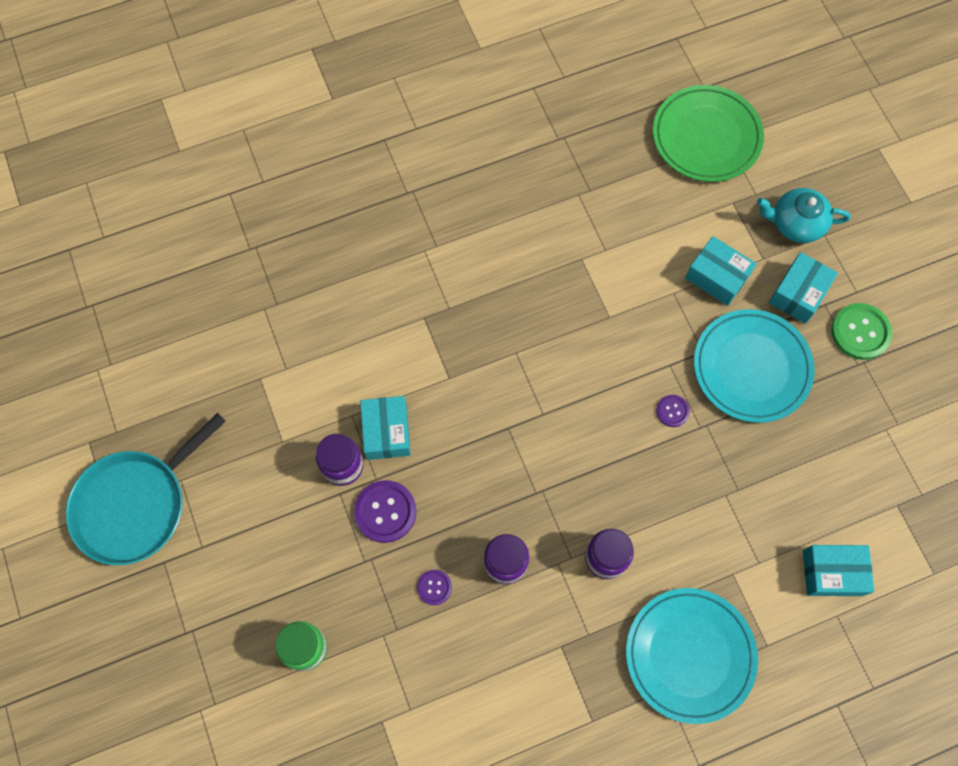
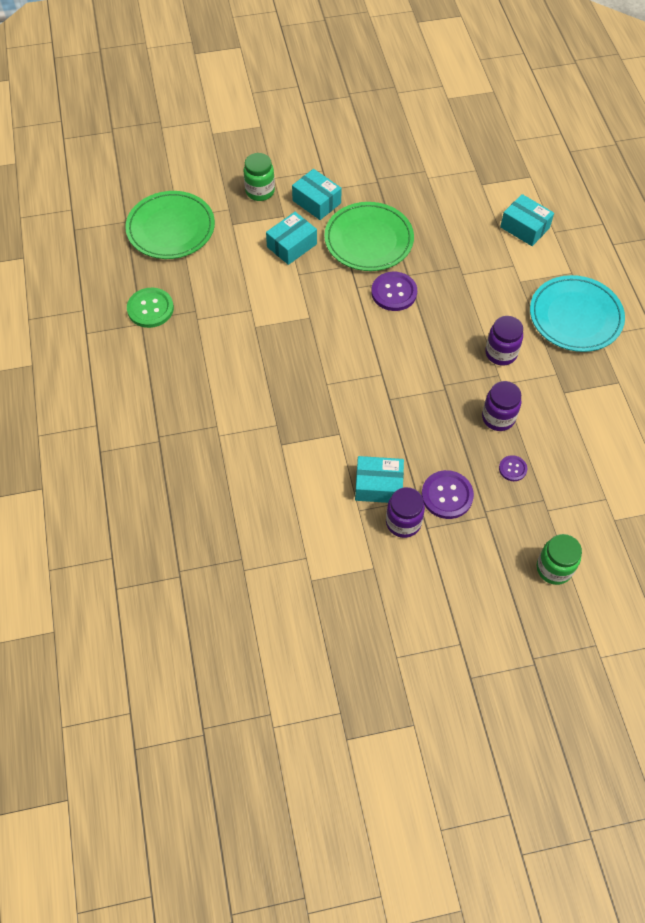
camera: 80 degrees left, 10 degrees down
turquoise pan [66,413,226,565] -> none
purple button [656,395,690,427] -> purple button [371,272,417,311], size x1.82
turquoise plate [694,309,815,423] -> green plate [324,202,414,271]
turquoise teapot [757,188,850,243] -> green jar [243,153,275,201]
turquoise box [803,545,874,596] -> turquoise box turned 60 degrees counterclockwise [500,194,554,246]
green button [831,303,892,360] -> green button moved to [127,287,174,328]

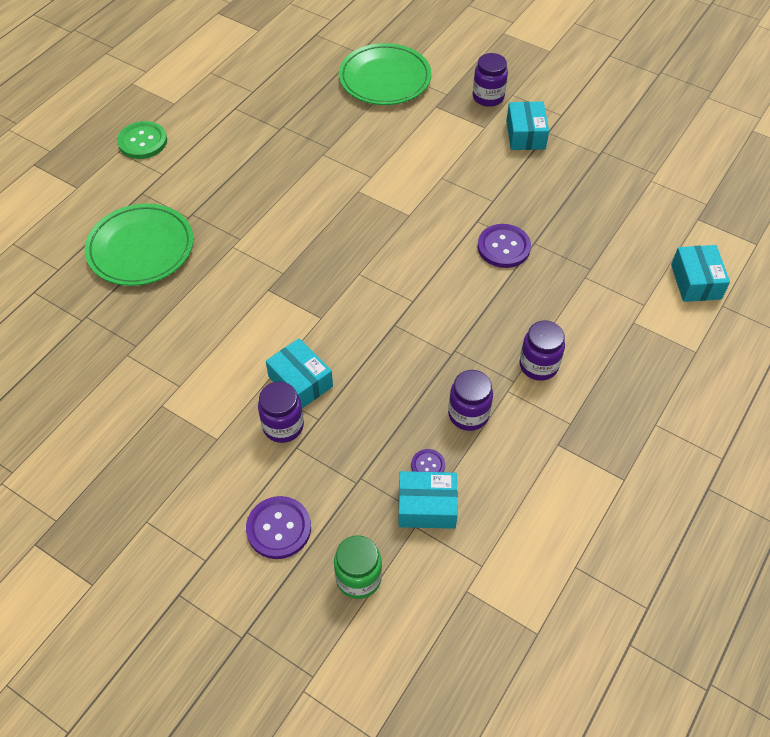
camera: 45 degrees right, 5 degrees down
green button [127,287,174,328] -> green button moved to [117,121,167,159]
green jar [243,153,275,201] -> purple jar [473,53,508,107]
turquoise box [266,212,317,265] -> turquoise box moved to [398,471,458,529]
green plate [324,202,414,271] -> green plate moved to [85,203,193,286]
purple button [422,470,474,519] -> purple button moved to [246,496,311,559]
turquoise plate [530,275,625,352] -> none

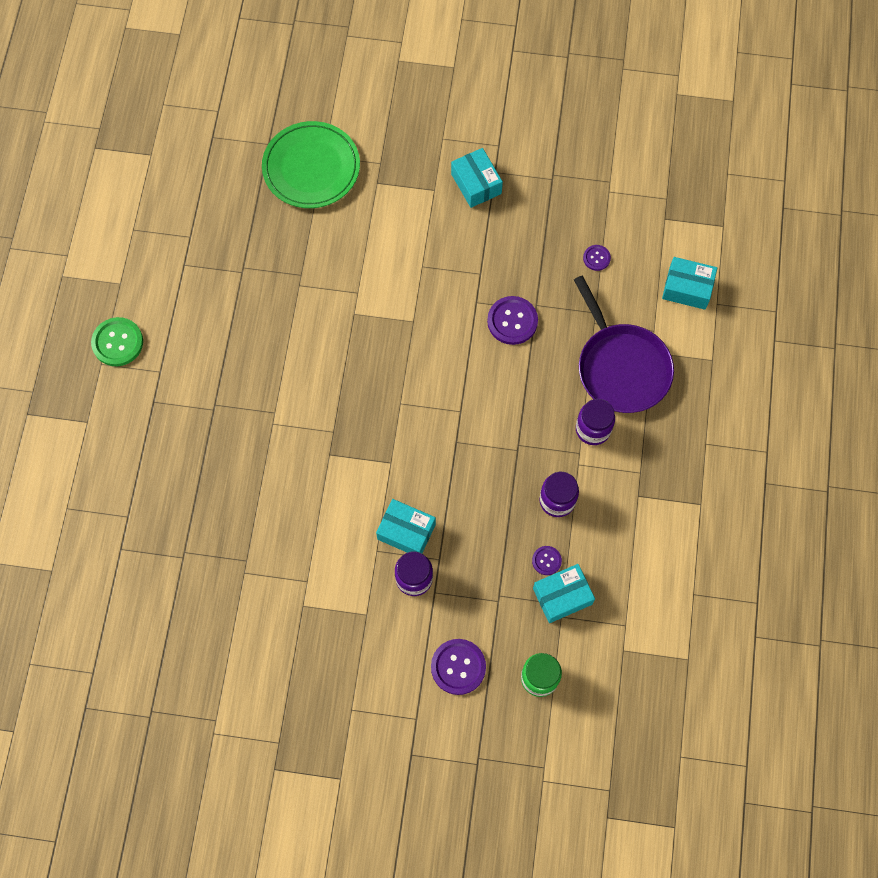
camera: 25 degrees left, 15 degrees up
green plate [85,203,193,286] -> none
purple jar [473,53,508,107] -> none
turquoise box [671,245,730,302] -> turquoise box turned 45 degrees counterclockwise [662,257,717,310]
none -> purple pan [574,276,674,413]
none -> purple button [583,245,611,271]

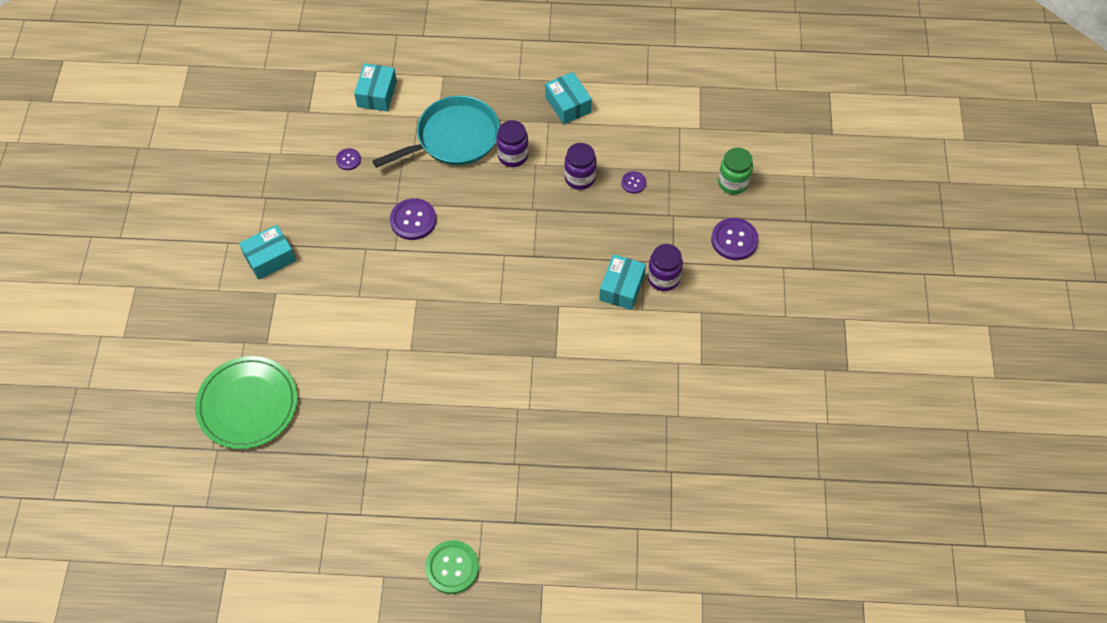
camera: 95 degrees left, 10 degrees down
turquoise box [533,564,595,623] -> turquoise box moved to [545,72,592,124]
purple pan [574,276,674,413] -> turquoise pan [373,95,500,168]

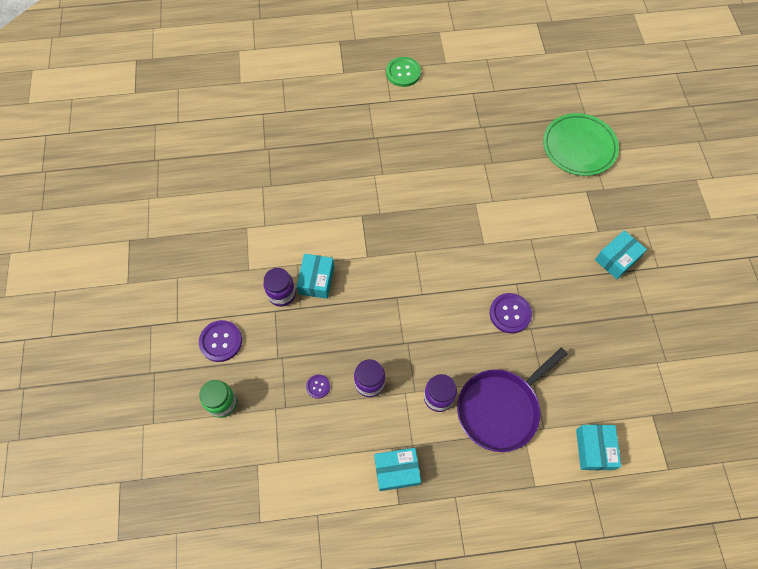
camera: 170 degrees right, 5 degrees up
purple button [336,148,361,170] -> none
turquoise pan [373,95,500,168] -> purple pan [457,348,567,452]
turquoise box [545,72,592,124] -> turquoise box turned 60 degrees counterclockwise [374,448,421,491]

